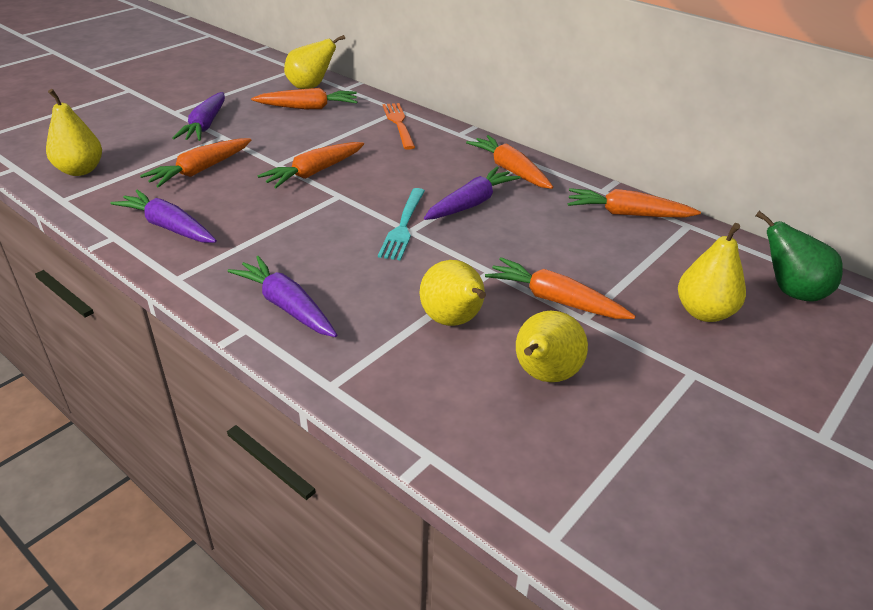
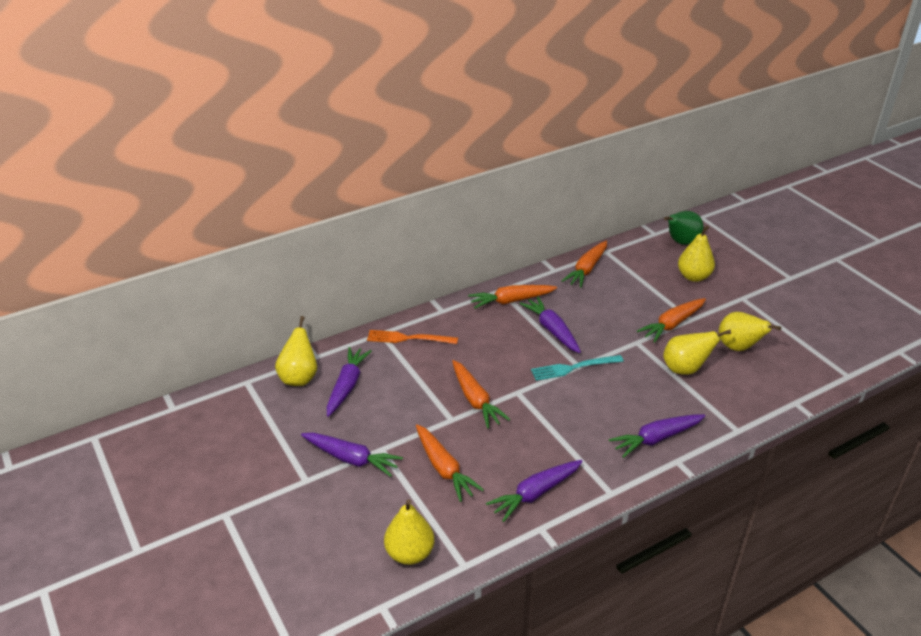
camera: 70 degrees left, 0 degrees up
orange carrot [251,88,357,109] -> purple carrot [327,347,372,417]
turquoise fork [378,188,425,261] -> turquoise fork turned 135 degrees clockwise [531,355,624,381]

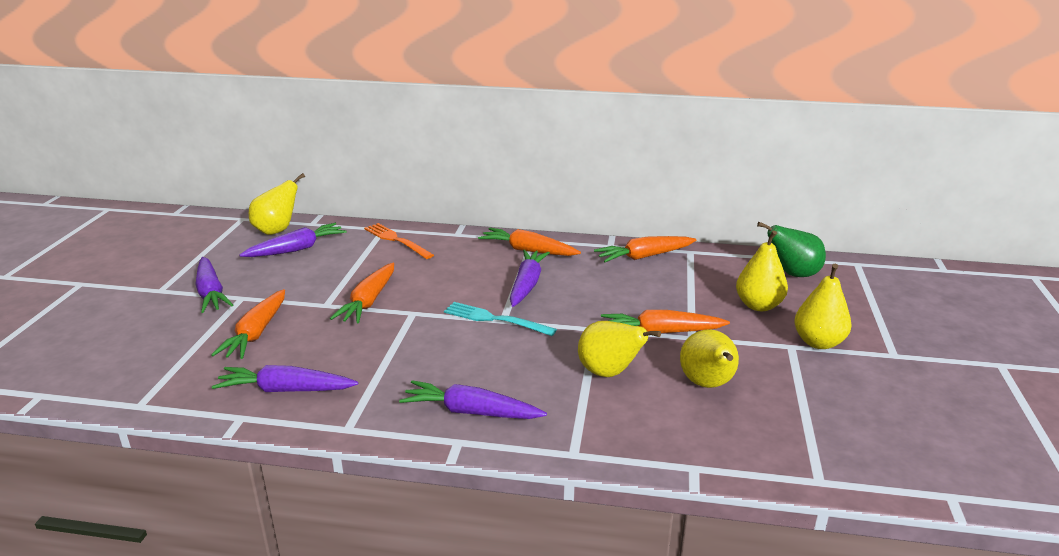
camera: 40 degrees right, 10 degrees down
yellow pear [384,499,434,565] -> yellow pear moved to [794,264,852,349]

